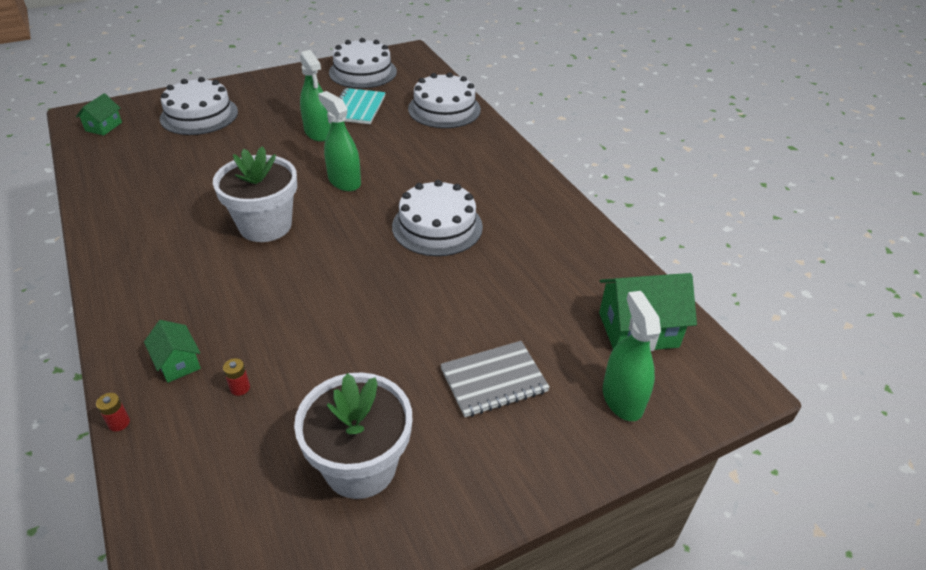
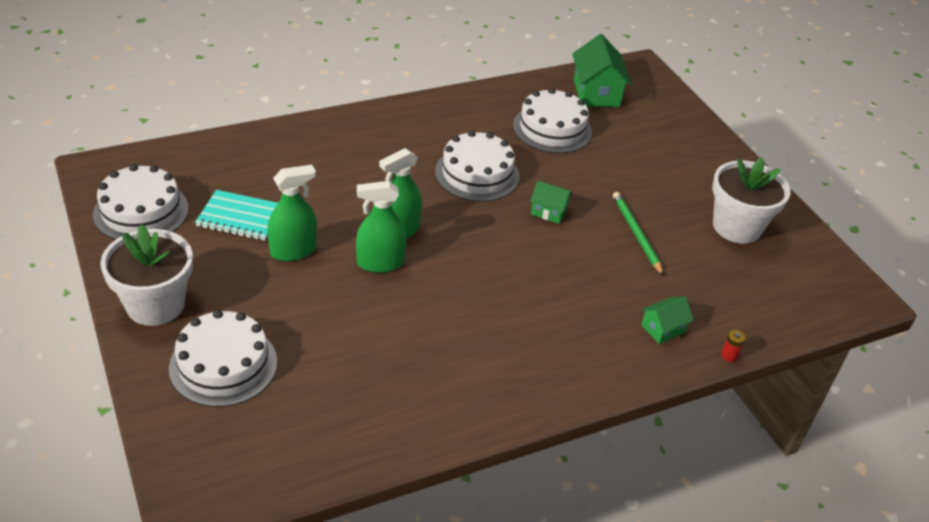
camera: 90 degrees left, 0 degrees up
green house [76,93,122,136] -> green house moved to [530,181,573,224]
white flower pot [213,146,297,242] -> white flower pot moved to [100,224,193,326]
red battery [223,358,250,396] -> none
white cake [408,72,481,128] -> white cake moved to [513,88,592,153]
grey notebook [440,341,550,417] -> none
green spray bottle [603,291,661,421] -> green spray bottle moved to [356,181,407,273]
none -> green pencil [613,192,664,276]

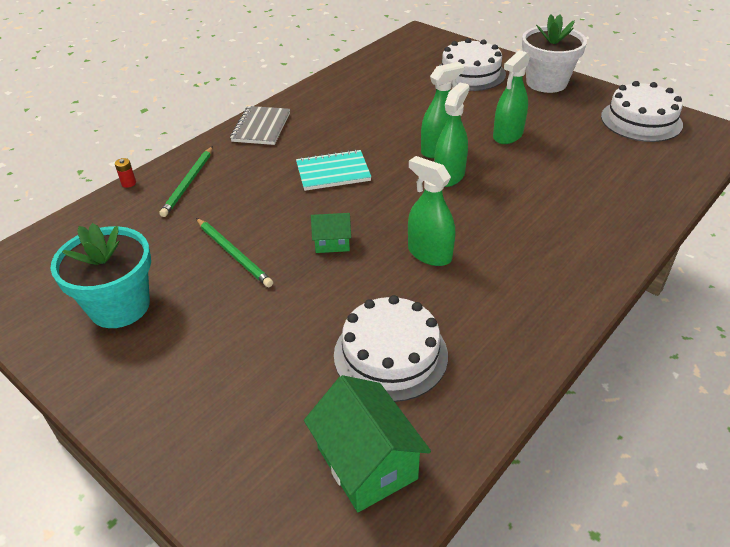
camera: 160 degrees right, 0 degrees up
turquoise notebook [195,190,278,241] -> turquoise notebook moved to [296,149,372,191]
white cake [435,130,519,202] -> green spray bottle [408,156,455,266]
green house [641,297,694,344] -> green pencil [159,146,213,217]
white flower pot [712,157,791,244] -> turquoise flower pot [50,223,151,328]
none -> grey notebook [230,106,290,145]

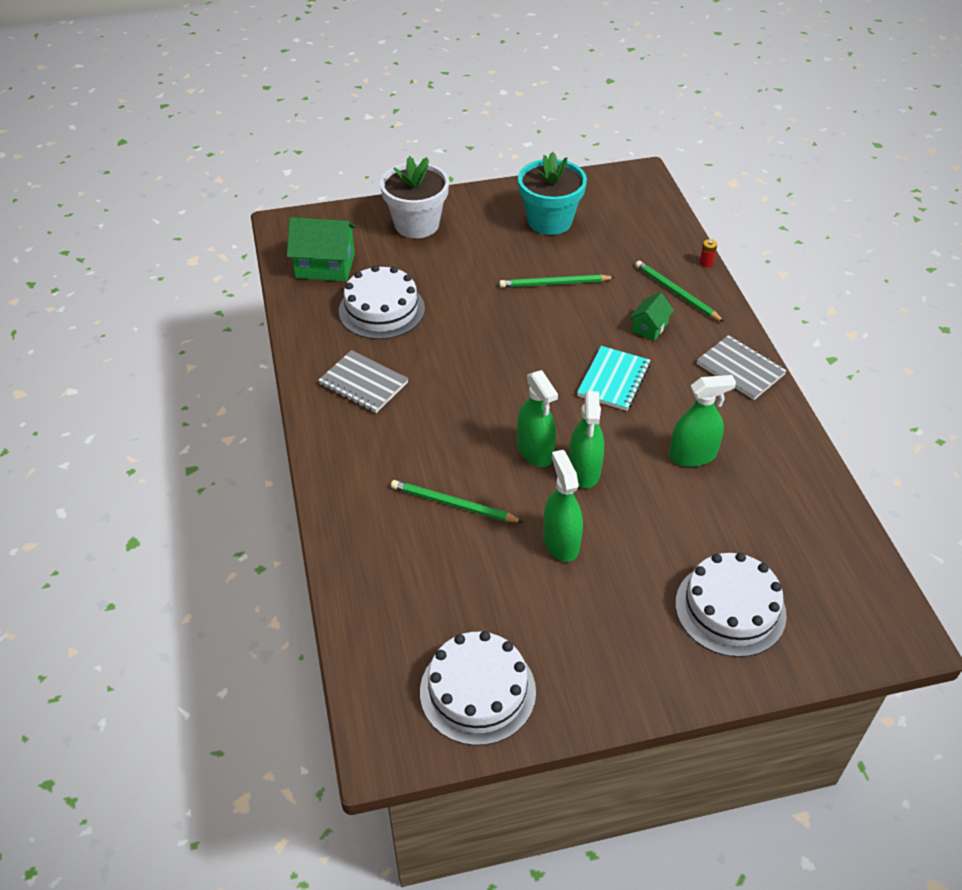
camera: 125 degrees right, 5 degrees up
green house [311,213,351,253] -> green house moved to [630,293,674,341]
green spray bottle [408,156,455,266] -> green spray bottle moved to [669,375,736,467]
white flower pot [522,14,587,93] -> white flower pot moved to [380,156,449,238]
none -> grey notebook [318,350,409,413]
none -> green pencil [391,480,523,522]

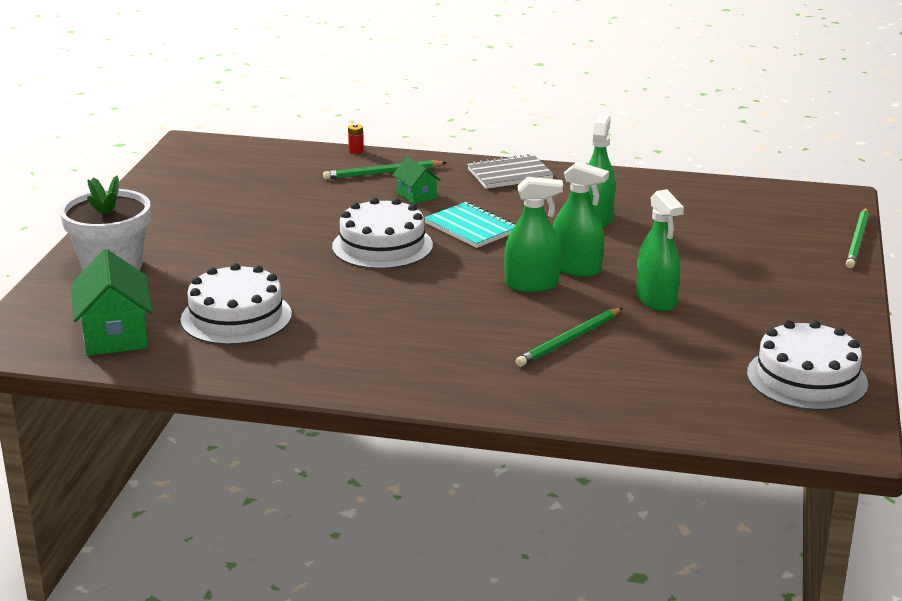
camera: 65 degrees left, 20 degrees down
green house [287,217,356,282] -> green house turned 45 degrees counterclockwise [71,249,152,356]
grey notebook [318,350,409,413] -> none
green pencil [499,275,615,288] -> green pencil moved to [846,208,869,268]
turquoise flower pot [518,152,587,235] -> none
green spray bottle [543,450,583,562] -> green spray bottle turned 120 degrees counterclockwise [636,189,684,311]
white cake [675,552,787,657] -> white cake moved to [332,198,433,269]

